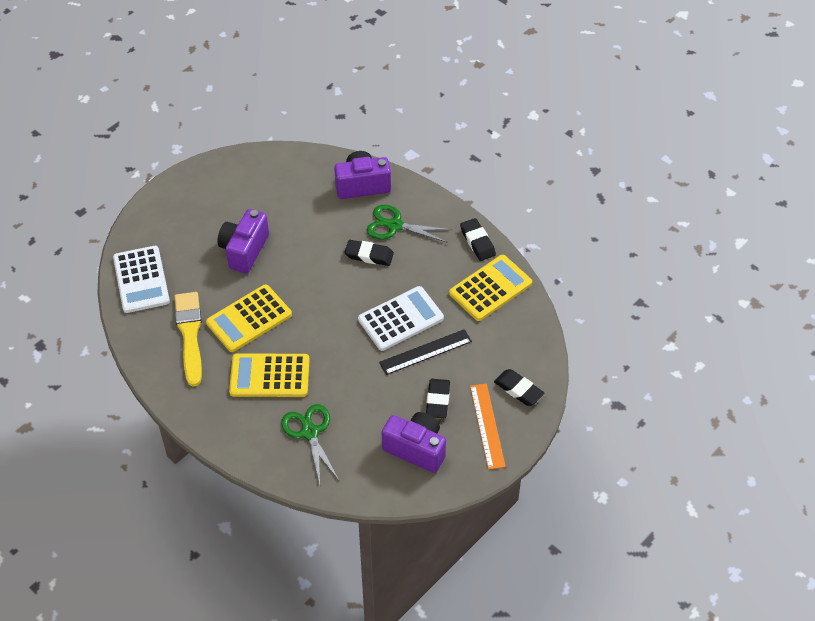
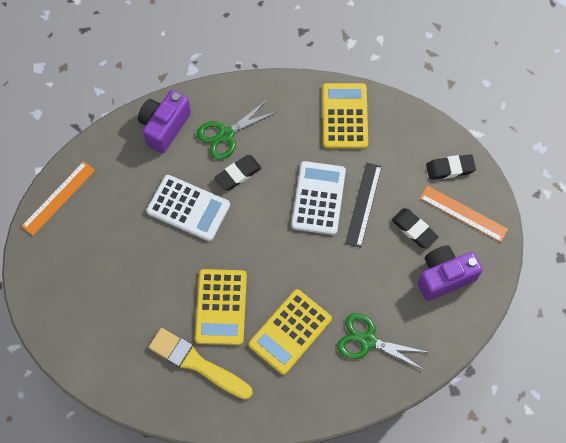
camera: 50 degrees left, 15 degrees up
white calculator [113,246,170,313] -> white calculator moved to [146,175,230,241]
purple camera [217,209,269,273] -> none
black eraser [460,218,496,261] -> none
none -> orange ruler [21,161,95,236]

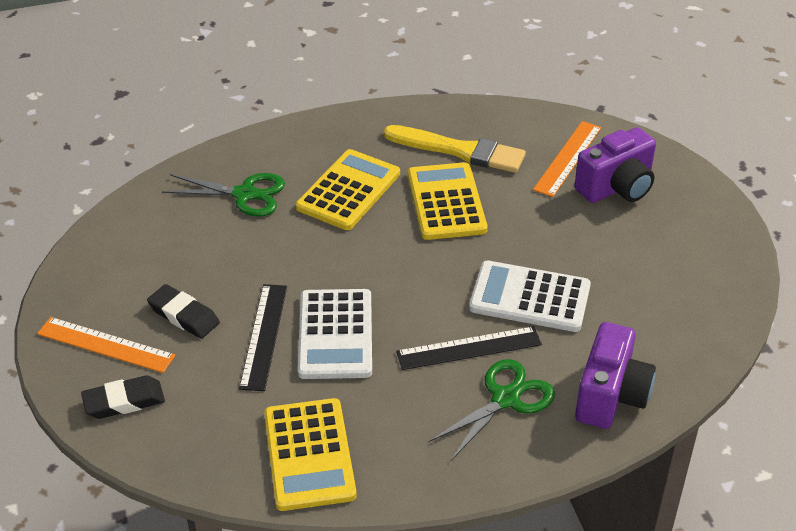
camera: 170 degrees right, 25 degrees down
orange ruler [21,161,95,236] -> orange ruler moved to [533,121,602,197]
black eraser [214,155,261,191] -> black ruler [396,326,542,370]
purple camera [418,245,483,301] -> purple camera moved to [574,127,656,203]

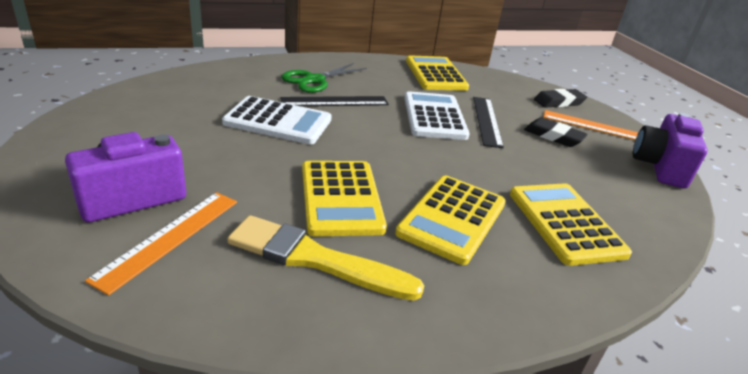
camera: 175 degrees right, 10 degrees down
green scissors [162,173,285,217] -> yellow calculator [510,183,632,266]
purple camera [575,322,656,429] -> purple camera moved to [633,113,708,188]

